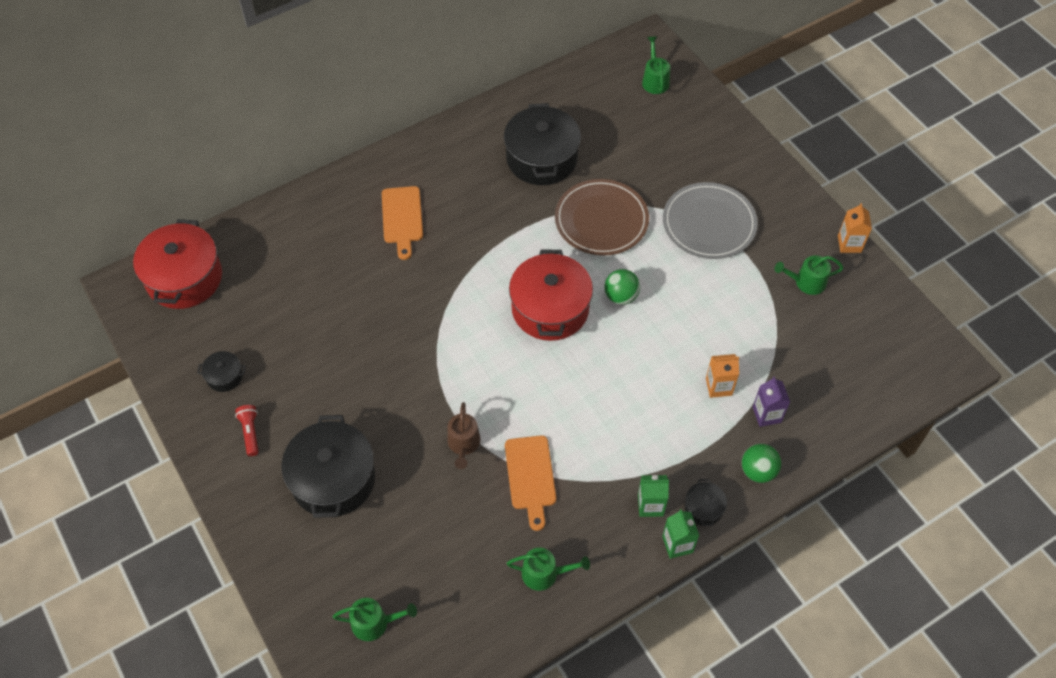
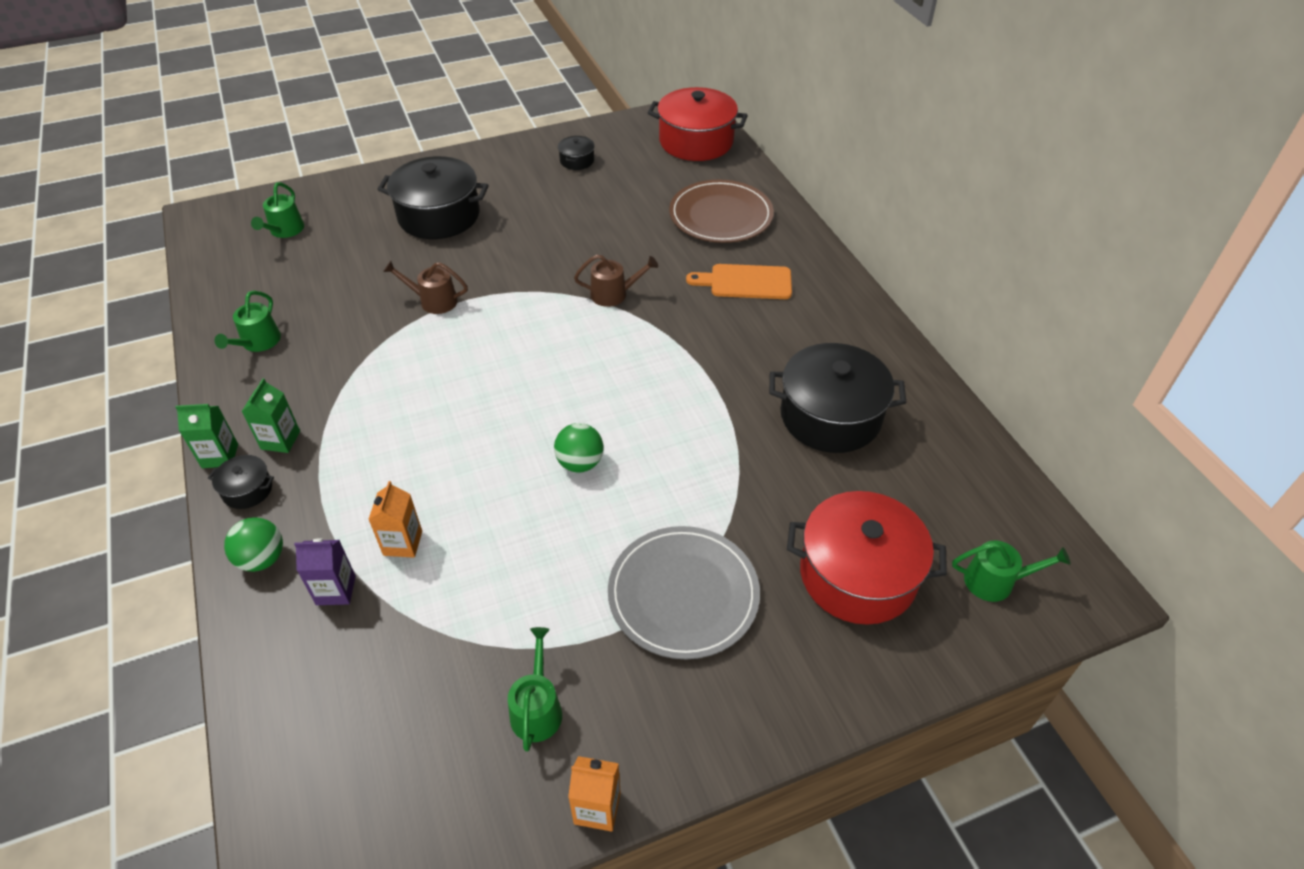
camera: 100 degrees right, 10 degrees down
red flashlight [235,405,259,456] -> none
orange cutting board [505,435,556,531] -> none
red pot [509,249,593,341] -> red pot moved to [787,491,947,625]
brown plate [555,179,649,256] -> brown plate moved to [669,180,774,243]
none -> brown watering can [574,255,658,307]

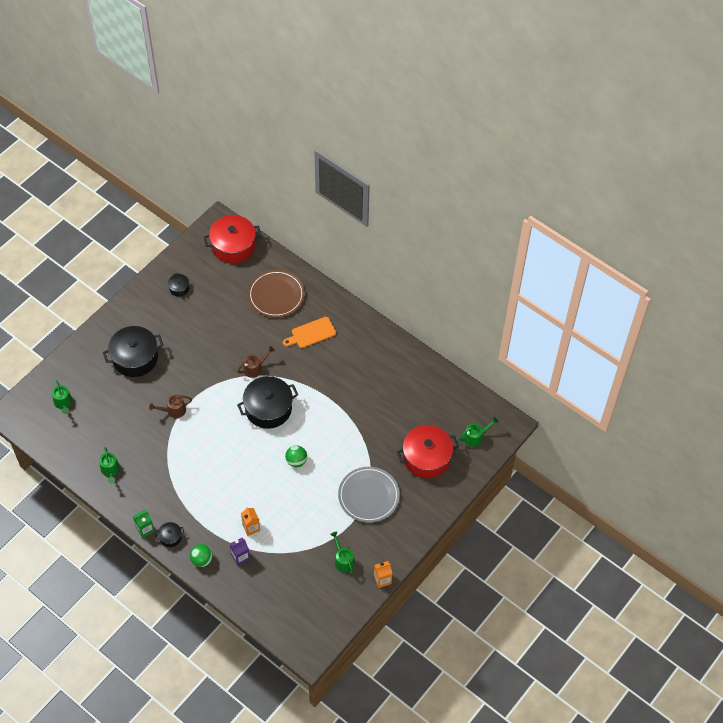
camera: 30 degrees left, 10 degrees up
green carton [242,378,300,453] -> none
black pot [769,343,906,453] -> black pot moved to [237,376,298,429]

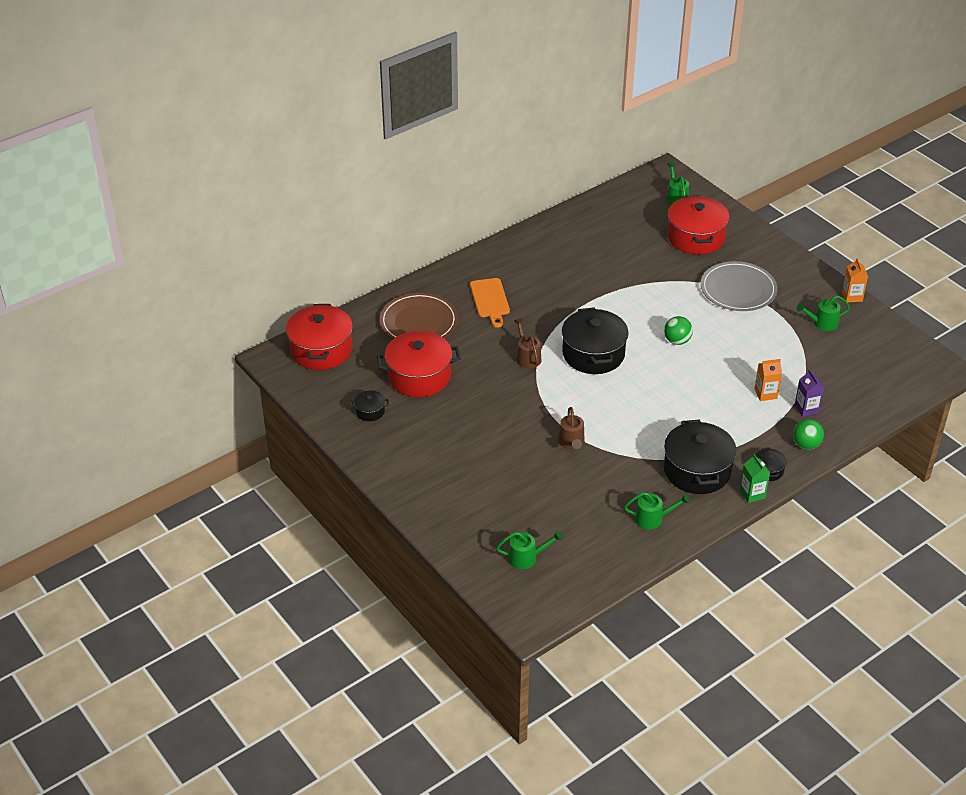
camera: 75 degrees left, 15 degrees down
black pot [103,326,163,377] -> black pot moved to [664,420,737,494]
none -> red pot [377,331,461,397]

